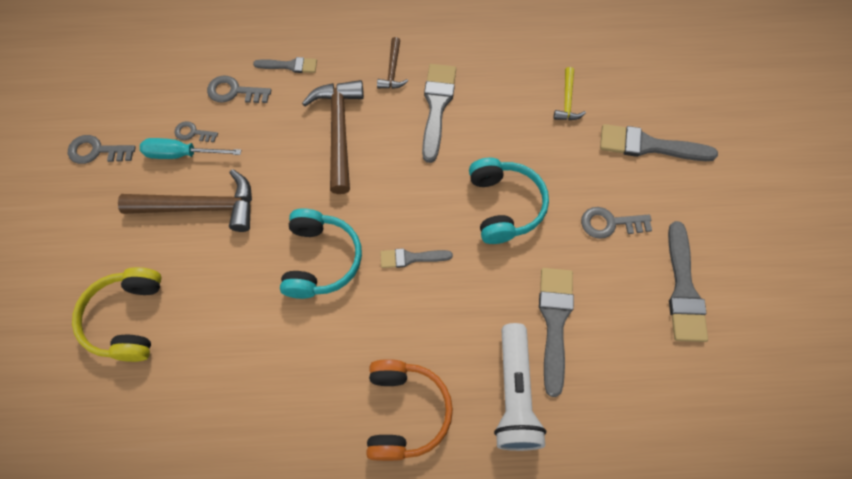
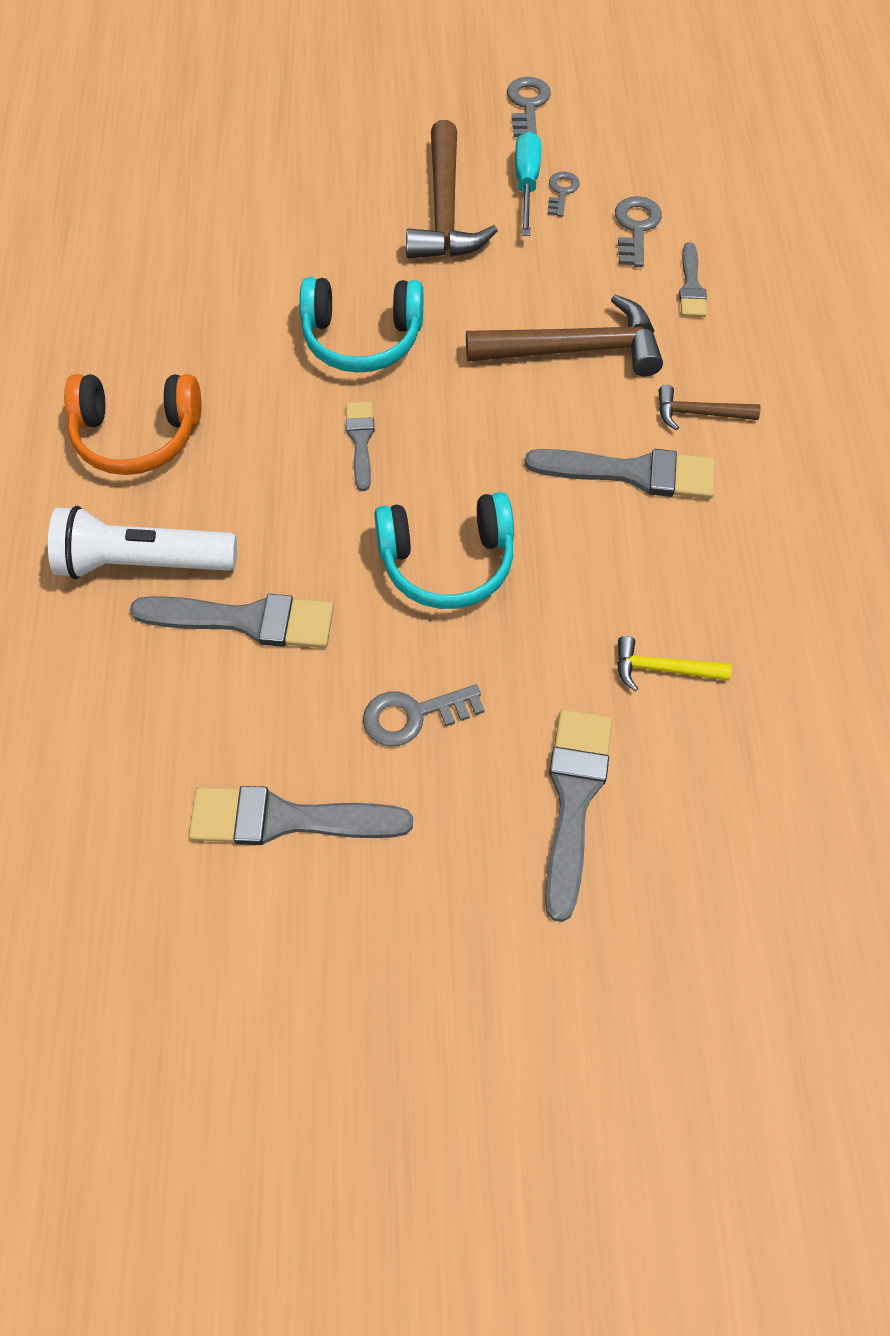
camera: 90 degrees right, 5 degrees down
yellow headphones [72,267,162,362] -> none
grey key [581,207,652,239] -> grey key turned 105 degrees counterclockwise [363,684,485,746]

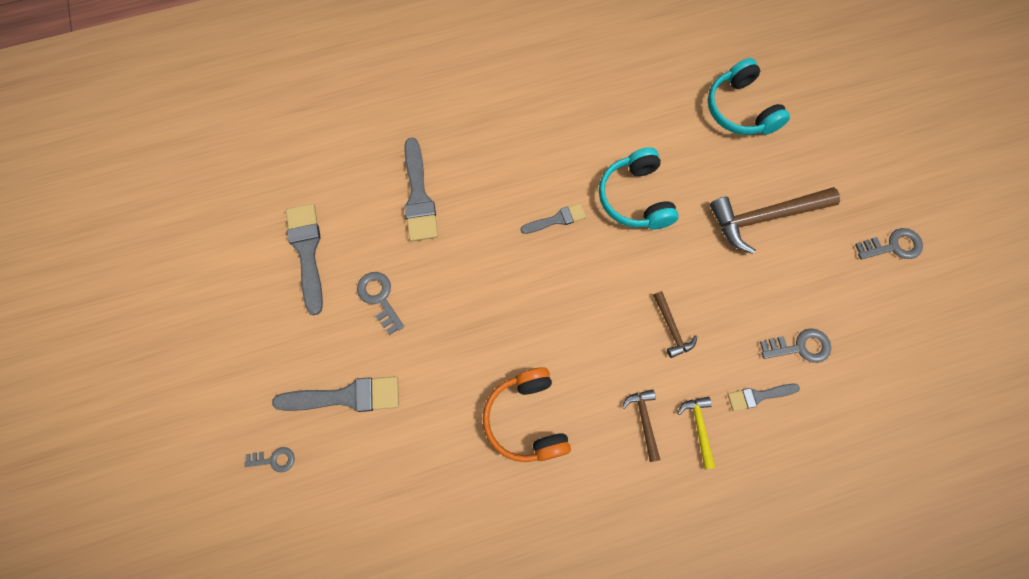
camera: 75 degrees right, 10 degrees up
white flashlight [48,506,237,579] -> none
orange headphones [64,374,202,475] -> orange headphones moved to [483,367,571,462]
turquoise headphones [374,492,514,609] -> turquoise headphones moved to [708,58,790,135]
brown hammer [466,295,663,377] -> brown hammer [653,291,697,358], size x0.51
turquoise screwdriver [515,131,541,236] -> none
grey brush [525,449,715,499] -> none
grey key [548,172,580,217] -> grey key moved to [244,447,295,473]
yellow hammer [617,636,732,691] -> yellow hammer moved to [677,397,715,469]

